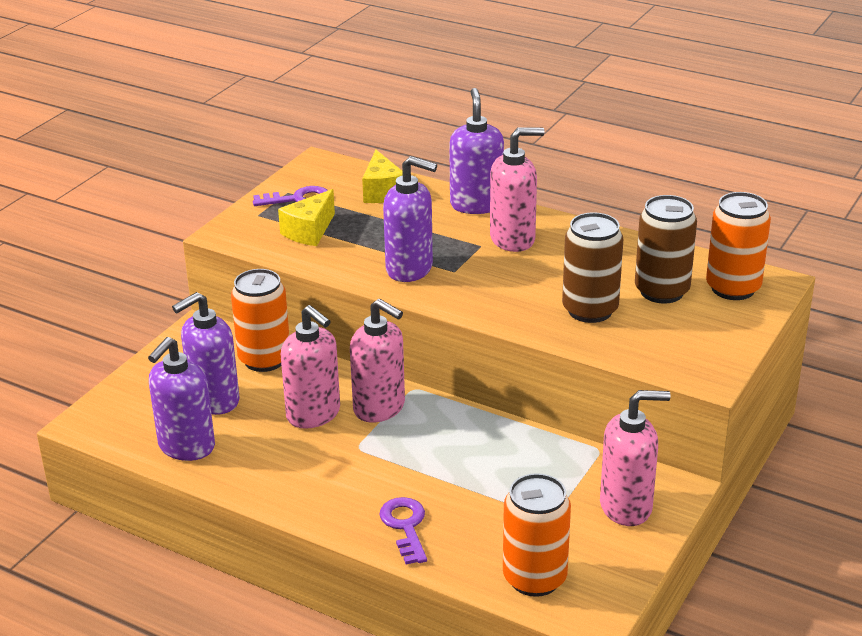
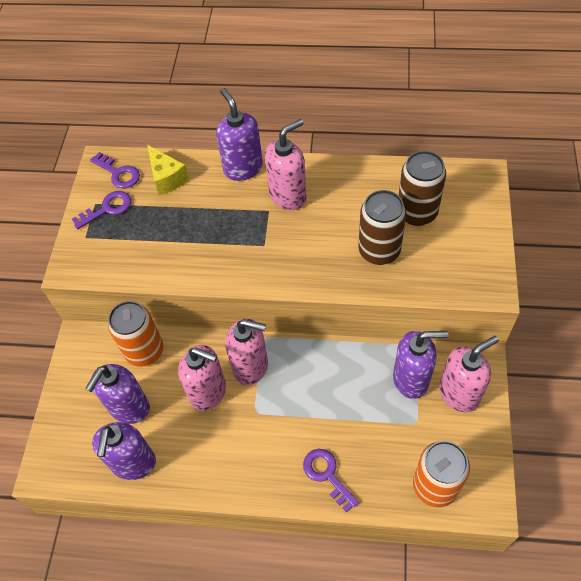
camera: 20 degrees left, 25 degrees up
yellow cheese [278,189,335,246] -> none
purple soap dispenser [383,156,437,282] -> purple soap dispenser moved to [393,331,448,399]
orange can [706,192,771,300] -> none
none -> purple key [90,152,140,189]

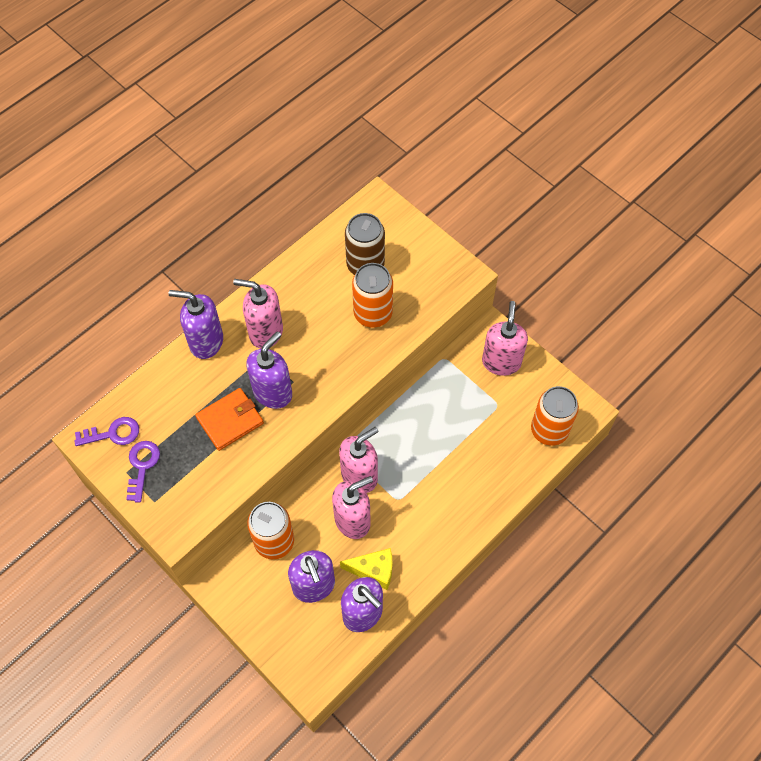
camera: 55 degrees left, 5 degrees up
yellow cheese [147,145,189,195] -> yellow cheese moved to [340,548,392,590]
pink soap dispenser [265,119,307,210] -> pink soap dispenser turned 75 degrees counterclockwise [233,279,283,349]
purple key [303,449,359,512] -> none
brown can [359,190,406,265] -> orange can [352,263,393,328]
purple soap dispenser [393,331,448,399] -> purple soap dispenser moved to [246,332,292,409]
none -> orange wallet [195,388,264,451]

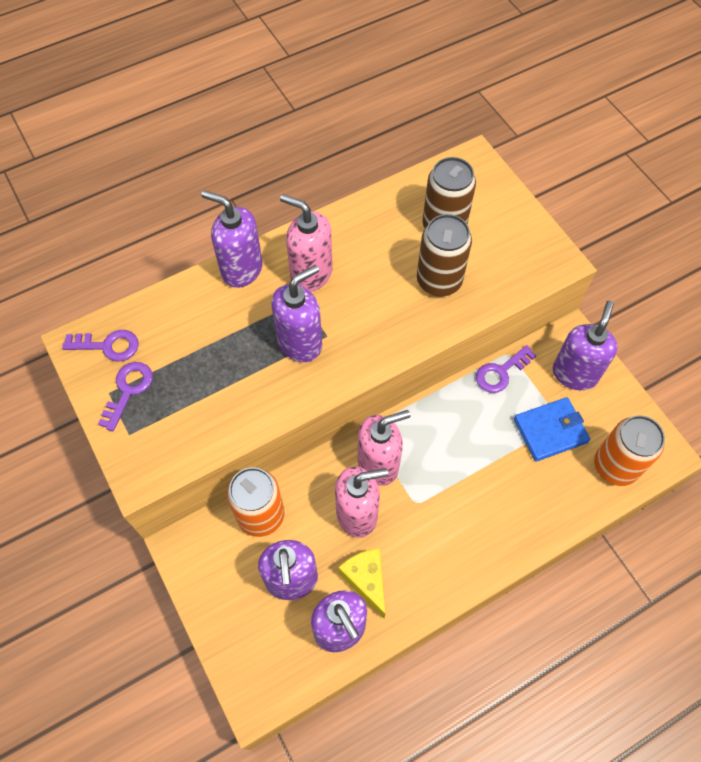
camera: 15 degrees right, 0 degrees up
orange wallet [195,388,264,451] -> none
yellow cheese [340,548,392,590] -> yellow cheese turned 135 degrees counterclockwise [338,548,385,618]
orange can [352,263,393,328] -> brown can [417,214,472,297]
pink soap dispenser [482,301,528,376] -> purple soap dispenser [553,301,618,390]
none -> purple key [476,345,536,393]
none -> blue wallet [514,397,590,462]

